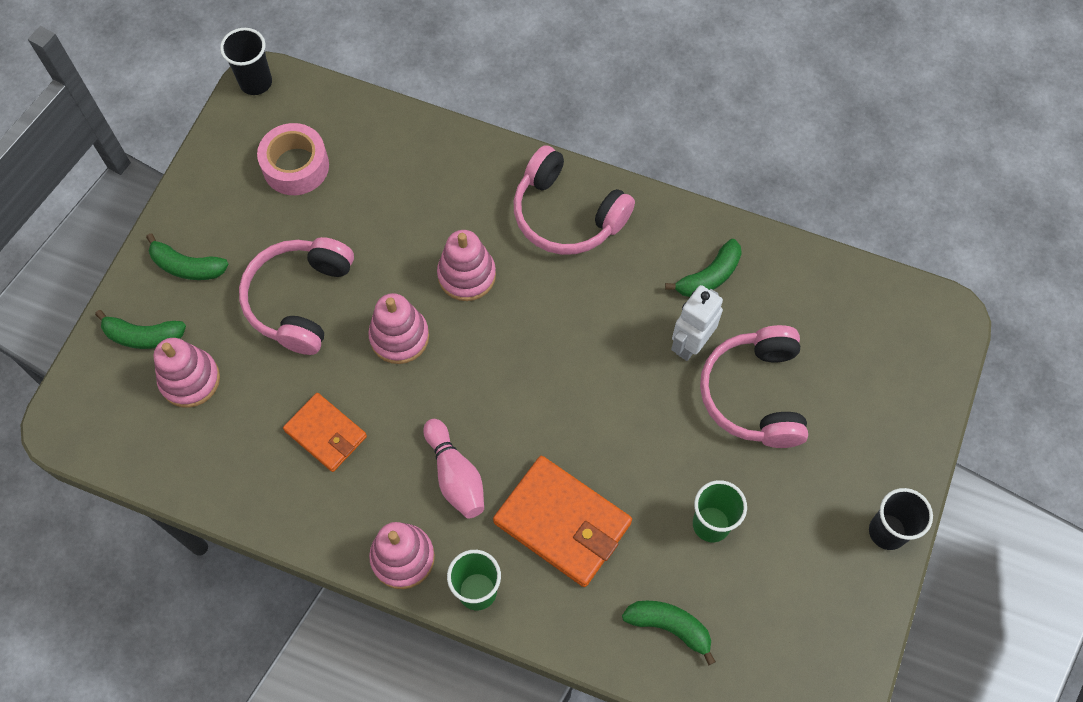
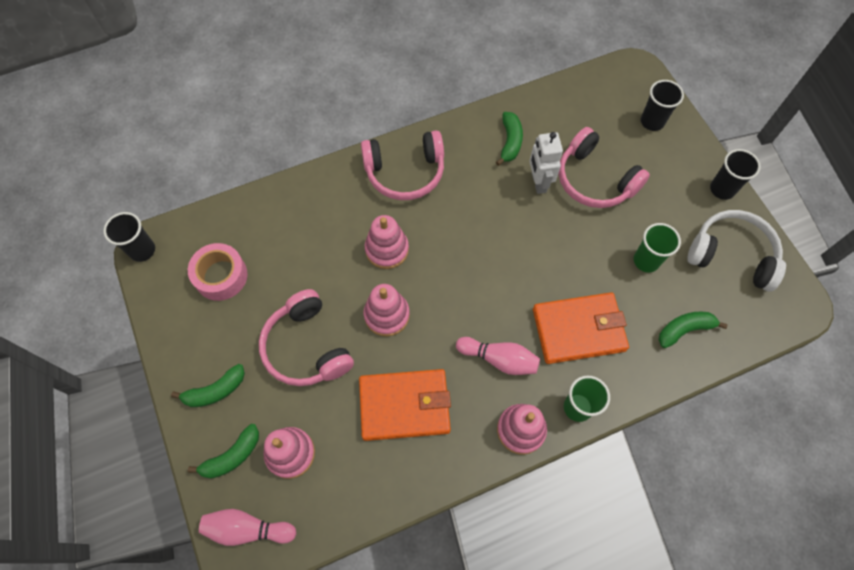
camera: 45 degrees left, 0 degrees up
orange wallet [283,393,367,472] -> orange wallet [359,369,451,441], size x1.61
none -> pink bowling pin [199,509,296,546]
none -> black cup [641,80,684,131]
none -> white headphones [687,210,786,292]

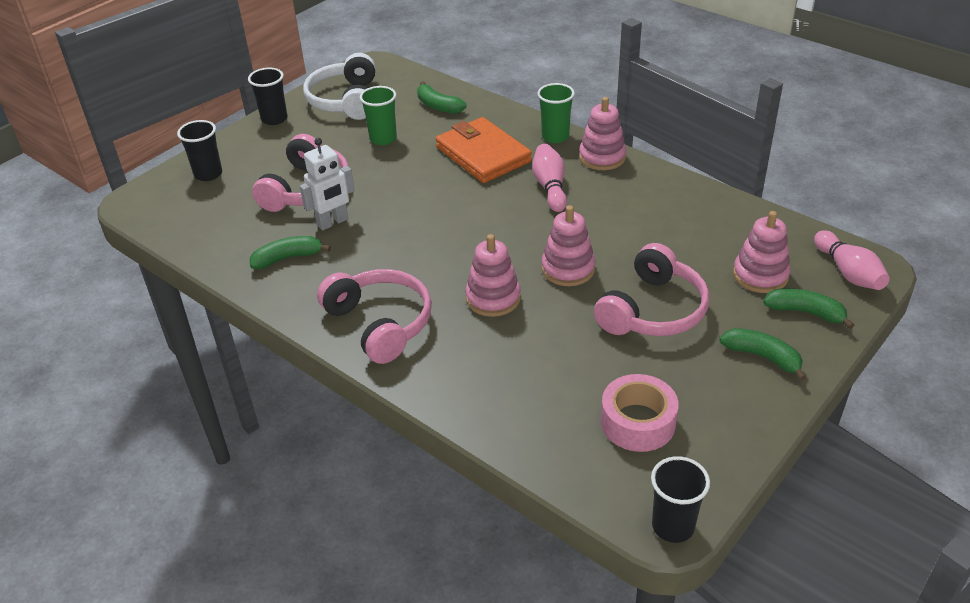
camera: 115 degrees left, 25 degrees down
orange wallet [359,369,451,441] -> none

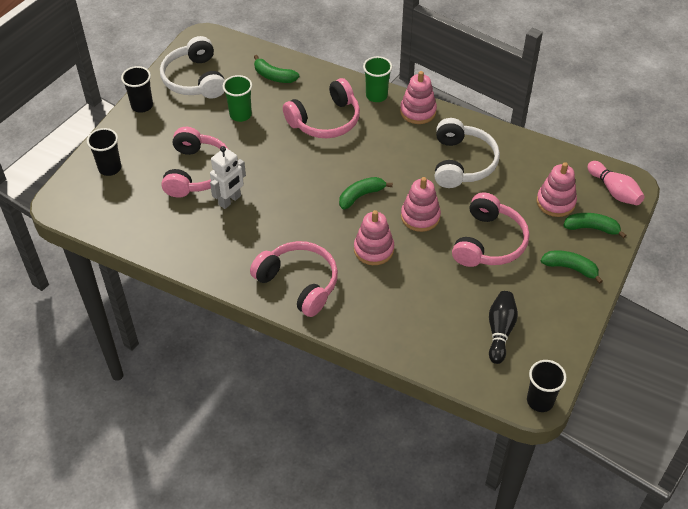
camera: 15 degrees left, 10 degrees up
green banana [250,236,331,269] -> green banana moved to [339,177,393,209]
orange wallet [436,117,532,183] -> pink headphones [283,78,360,138]
pink bowling pin [532,144,567,212] -> none
pink tape [601,374,679,452] -> black bowling pin [489,291,518,364]
none -> white headphones [435,118,500,188]

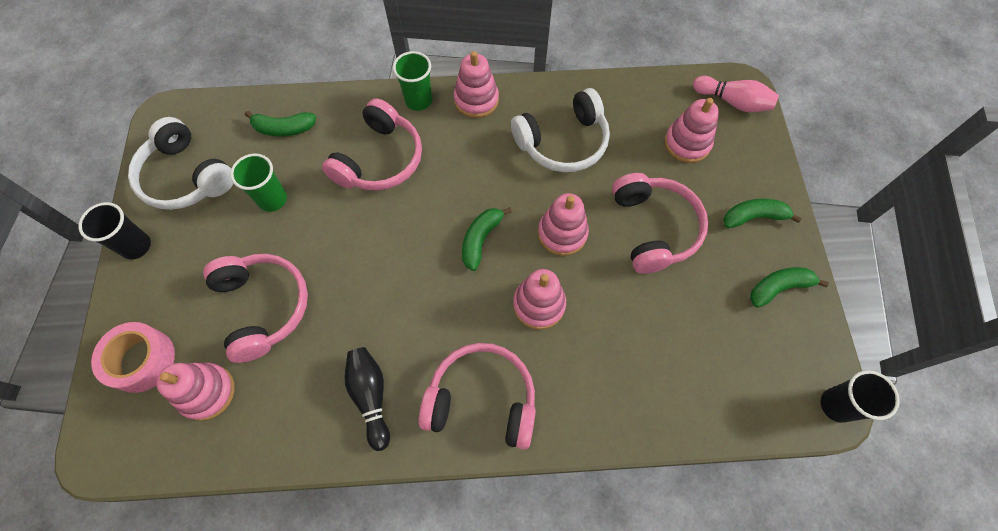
camera: 30 degrees left, 15 degrees up
black cup [87,128,121,176] -> pink tape [91,322,175,393]
white robot [210,146,246,209] -> none
white headphones [435,118,500,188] -> white headphones turned 90 degrees clockwise [511,88,610,172]
black bowling pin [489,291,518,364] -> black bowling pin moved to [344,347,390,451]
green banana [563,213,626,239] -> green banana moved to [750,267,829,308]
none -> pink stacking toy [156,363,235,421]

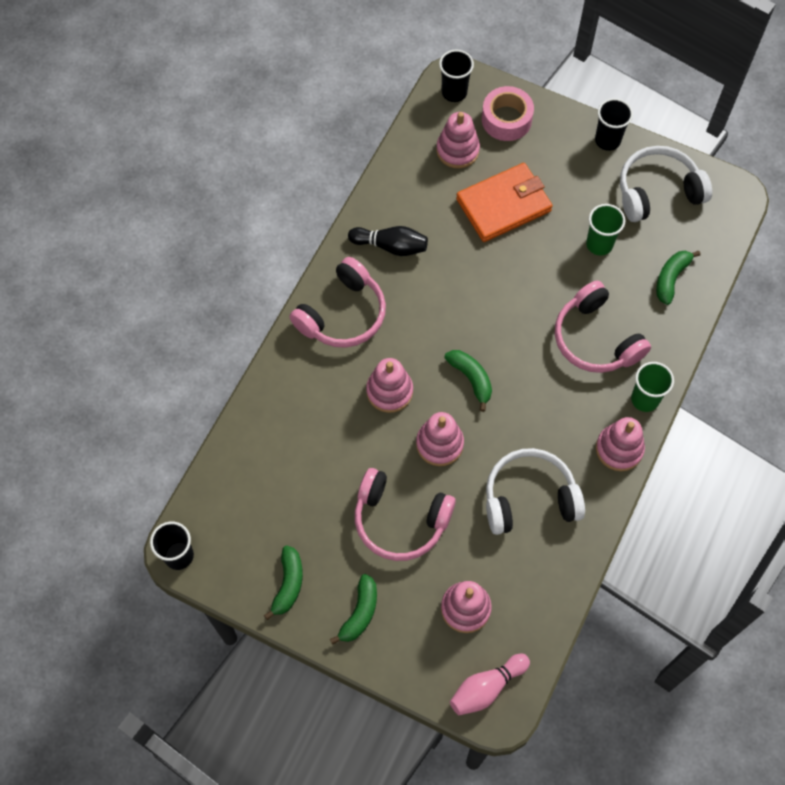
camera: 120 degrees right, 0 degrees up
pink headphones [203,254,308,363] -> orange wallet [456,163,553,242]
white headphones [511,88,610,172] -> white headphones turned 75 degrees clockwise [486,448,585,535]
none -> black cup [439,50,474,102]

